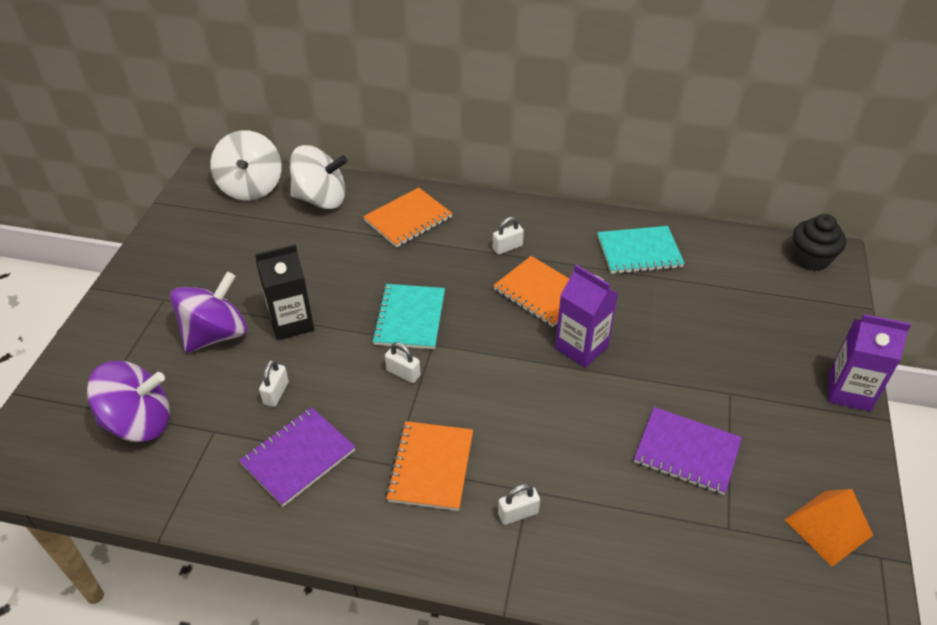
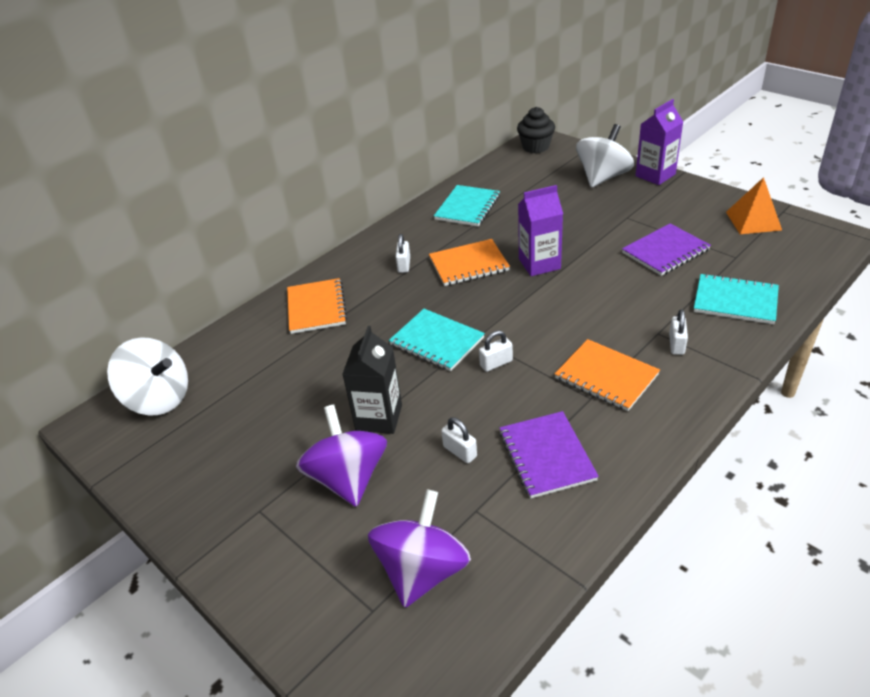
camera: 55 degrees left, 5 degrees down
white spinning top [290,145,348,209] -> white spinning top moved to [576,124,634,188]
none -> turquoise notebook [694,273,779,324]

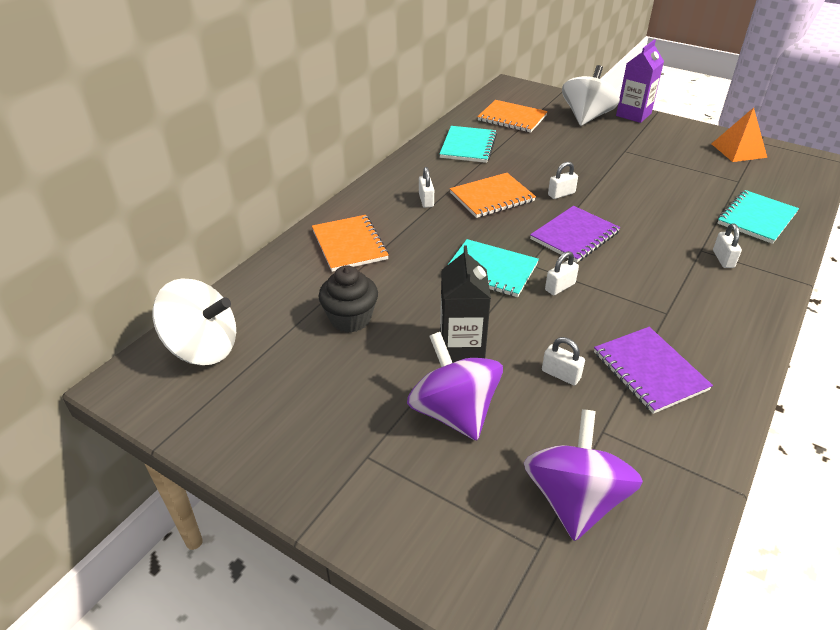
camera: 15 degrees left, 0 degrees up
black cupcake [517,107,555,153] -> black cupcake moved to [318,265,378,333]
purple carton [518,185,563,276] -> white padlock [548,162,578,199]
orange notebook [555,339,660,411] -> orange notebook moved to [478,100,548,133]
purple notebook [622,223,711,276] -> purple notebook moved to [530,206,620,263]
turquoise notebook [694,273,779,324] -> turquoise notebook turned 60 degrees counterclockwise [718,190,799,244]

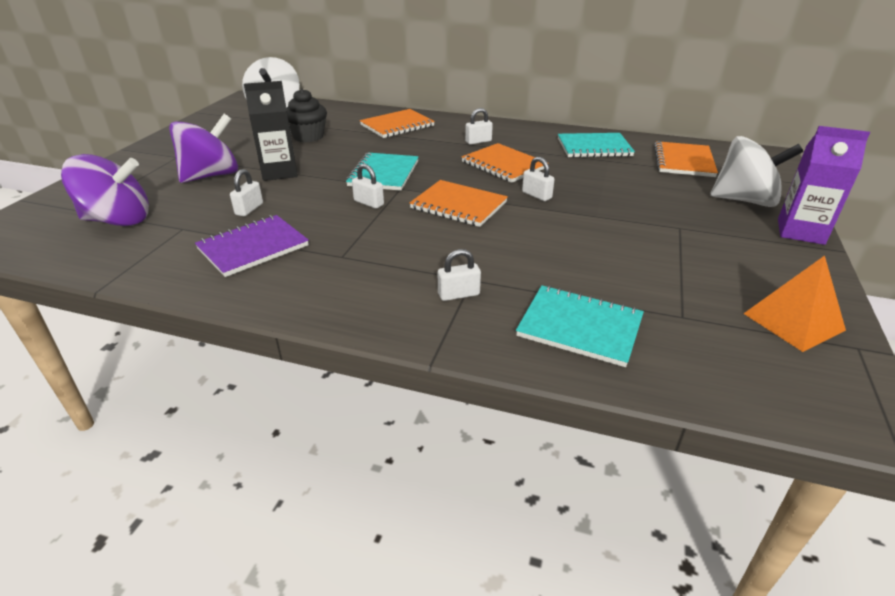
camera: 75 degrees right, 5 degrees down
purple notebook [530,206,620,263] -> orange notebook [410,180,508,227]

